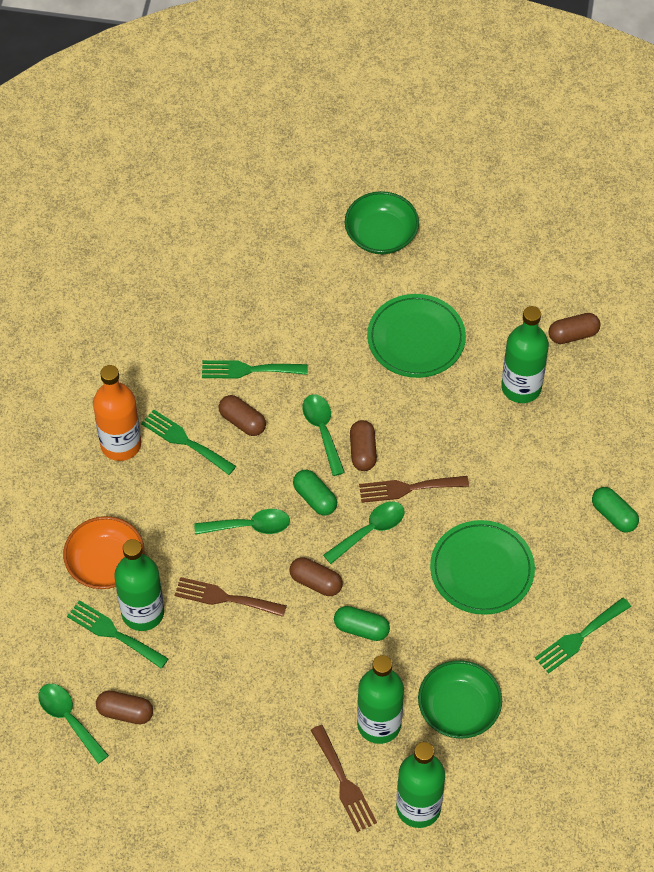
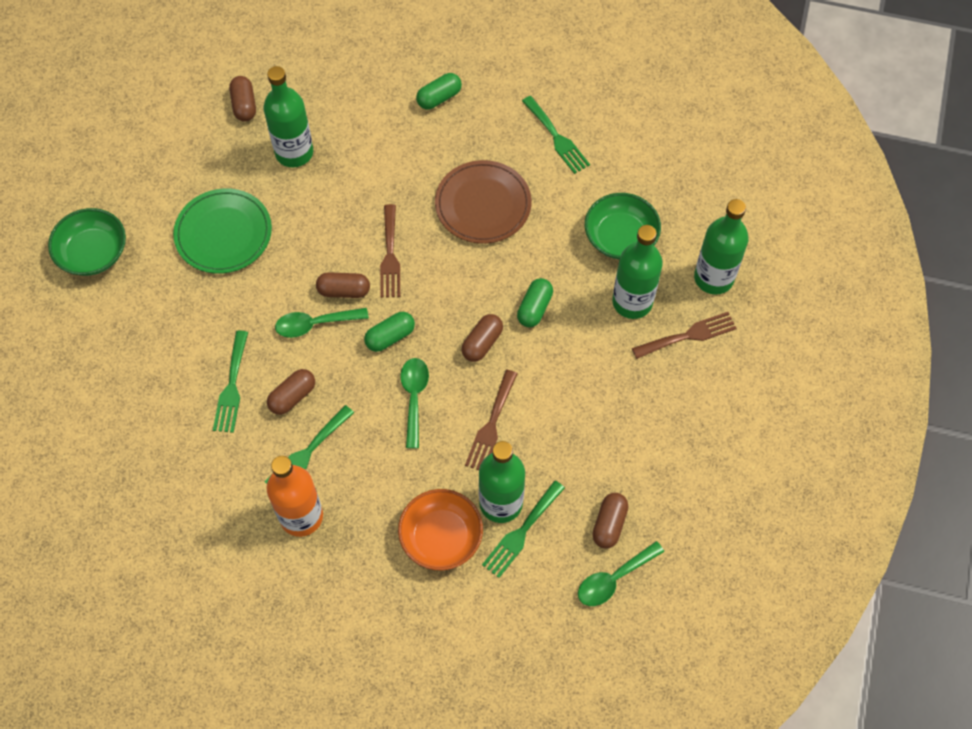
camera: 85 degrees left, 5 degrees up
green spoon [323,502,405,564] -> none
green plate [430,520,535,615] -> brown plate [435,160,532,244]

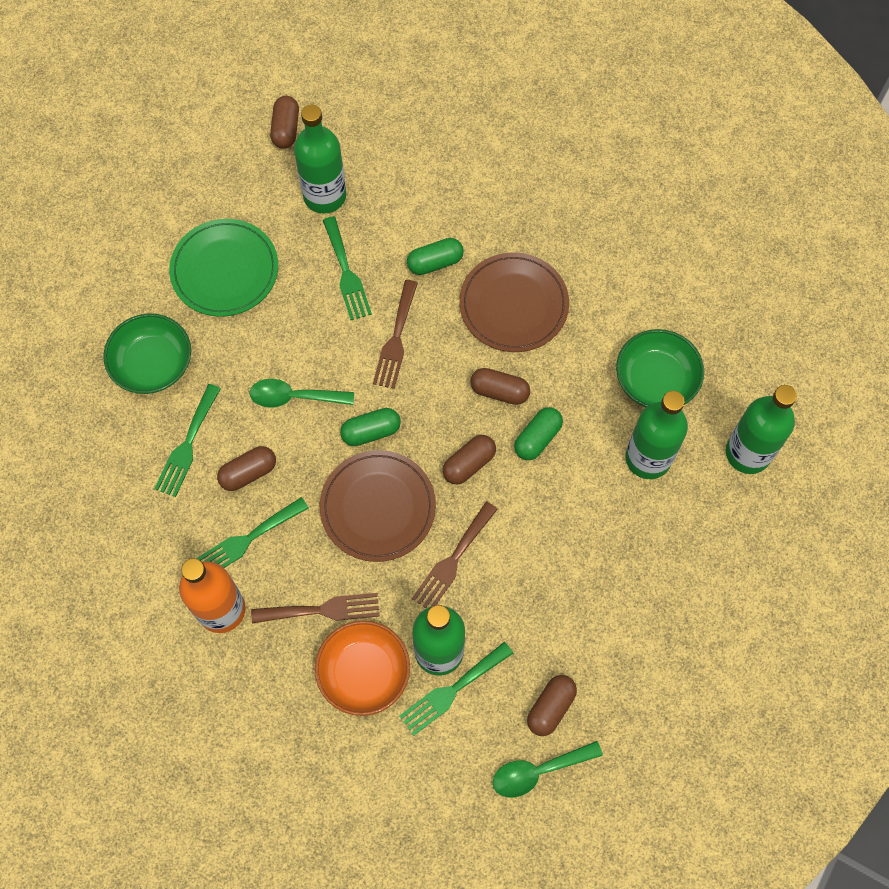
camera: 15 degrees right, 5 degrees up
green bowl [48,208,126,276] -> green bowl moved to [103,314,191,394]
brown capsule [316,272,370,298] -> brown capsule moved to [470,368,530,405]
green spoon [400,358,429,448] -> brown plate [320,450,436,562]
green capsule [416,73,462,109] -> green capsule moved to [407,238,464,275]
green fork [522,96,590,174] -> green fork moved to [323,216,372,320]
brown fork [632,312,737,359] -> brown fork moved to [251,593,379,623]

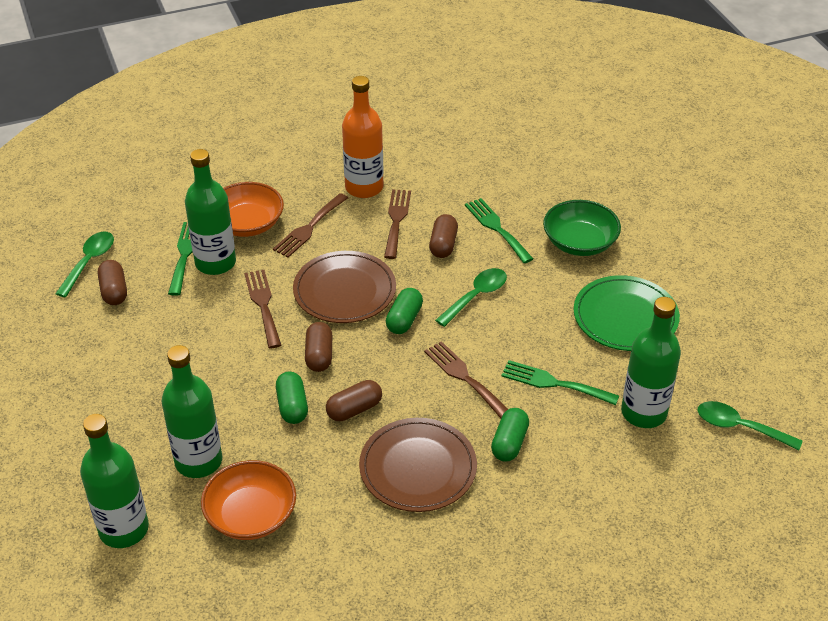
camera: 130 degrees right, 25 degrees down
green fork [196,497,309,568] -> brown fork [384,189,411,259]
brown capsule [270,96,299,149] -> green spoon [698,401,802,450]
green bowl [616,329,704,407] -> orange bowl [201,460,296,540]

